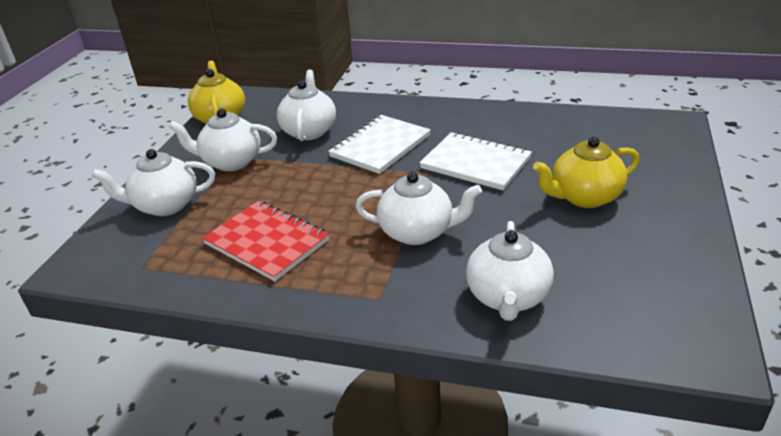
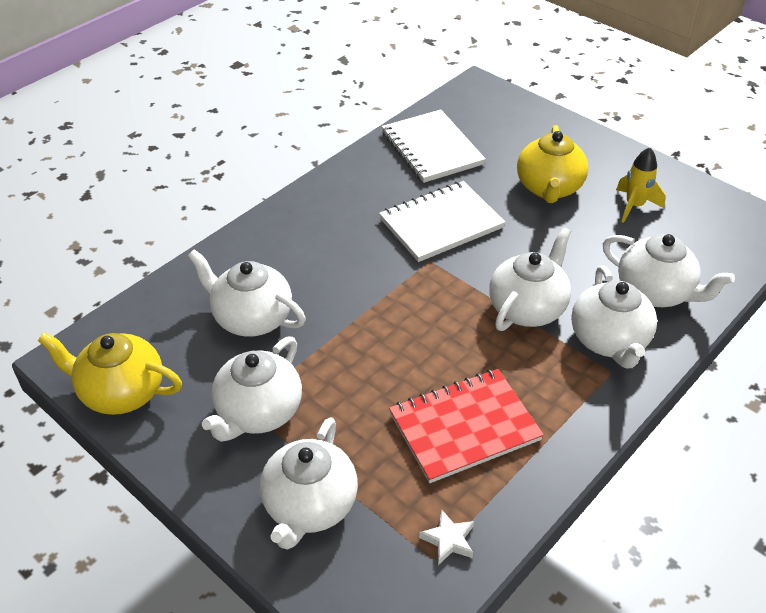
camera: 65 degrees left, 10 degrees up
white notebook [328,115,431,174] -> white notebook moved to [382,110,486,183]
none -> white star [419,509,474,565]
none -> white teapot [571,265,657,369]
none -> yellow rocket [616,147,666,223]

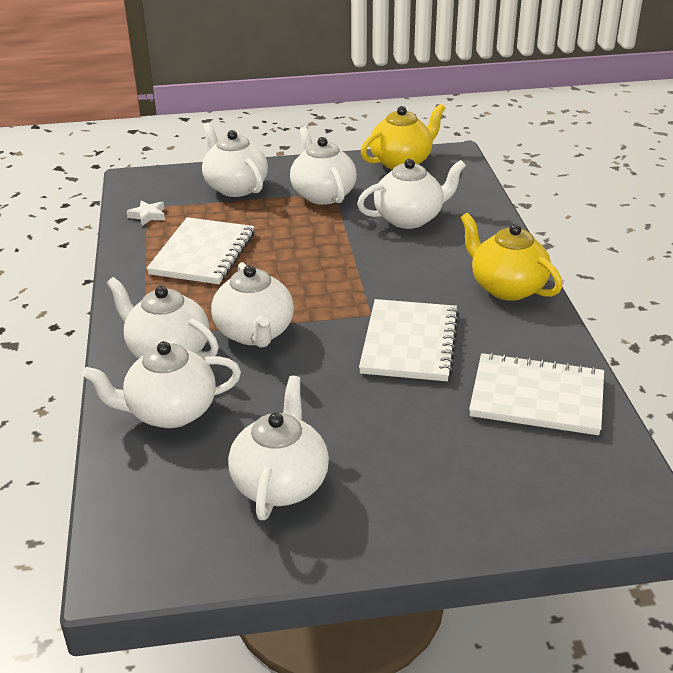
camera: 130 degrees right, 10 degrees down
red notebook [389,369,544,483] -> white notebook [146,217,255,284]
yellow teapot [517,125,588,203] -> yellow teapot moved to [460,213,562,301]
yellow rocket [616,147,666,223] -> white teapot [228,376,329,520]

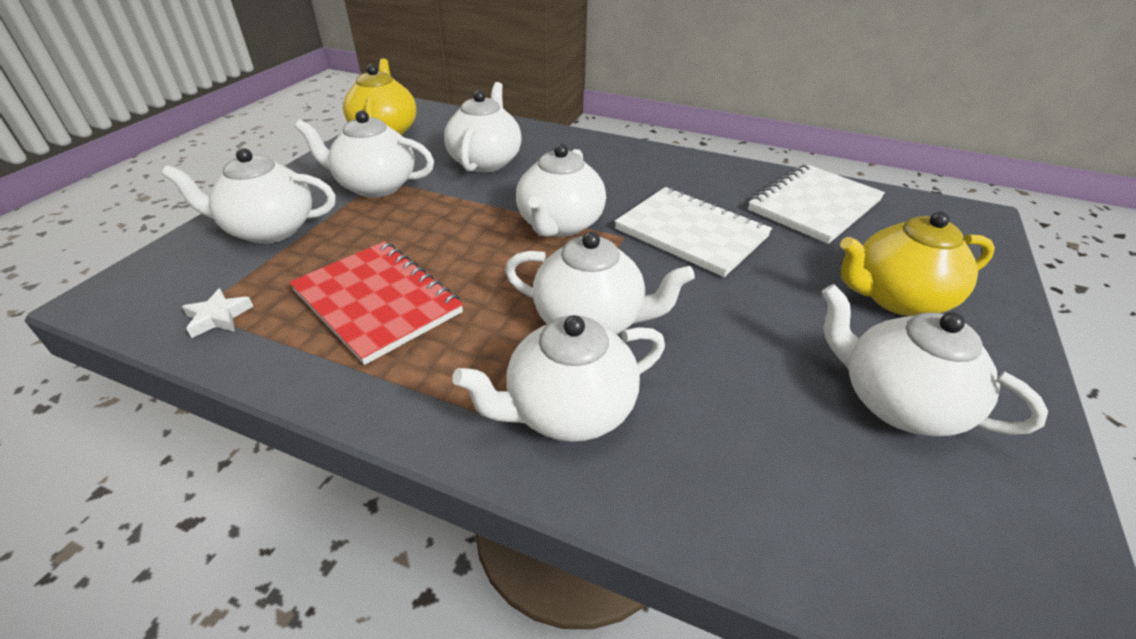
camera: 60 degrees left, 5 degrees up
white teapot [82,341,241,428] -> white teapot moved to [516,144,606,237]
white notebook [146,217,255,284] -> red notebook [289,241,463,365]
yellow teapot [460,213,562,301] -> yellow teapot moved to [840,211,995,316]

